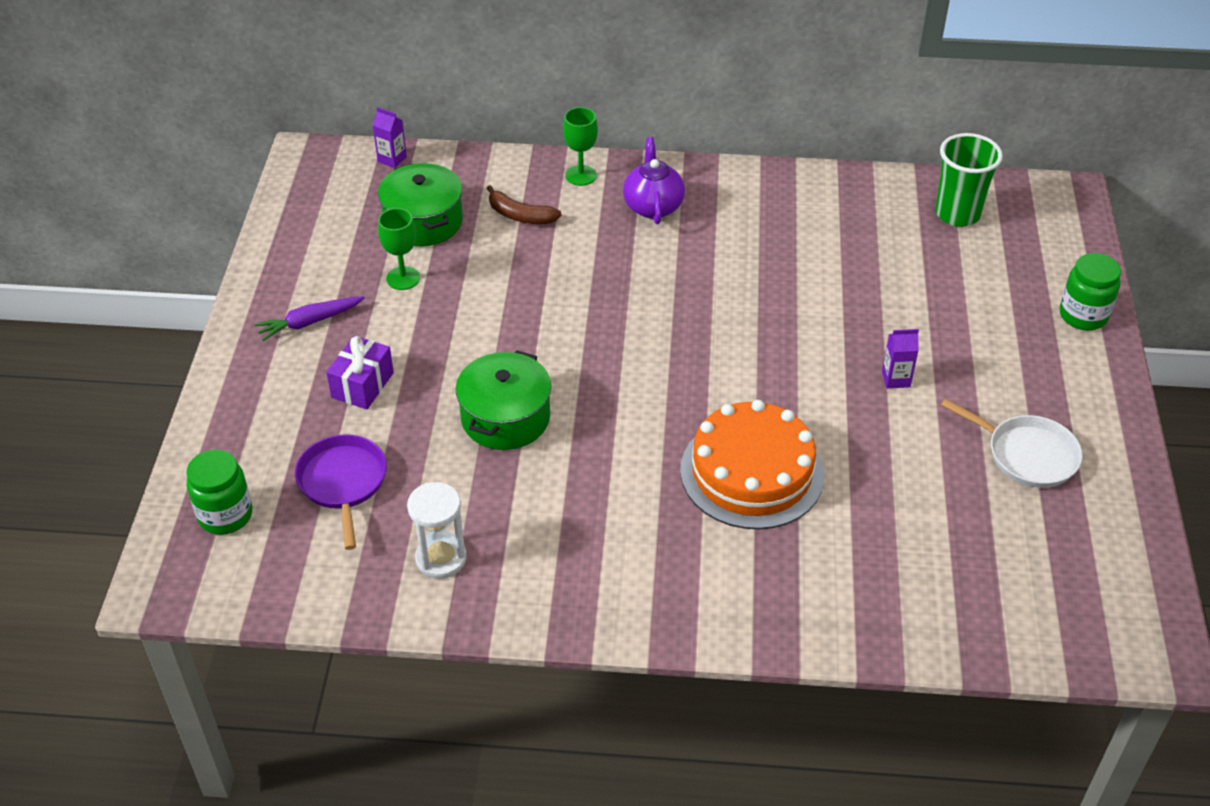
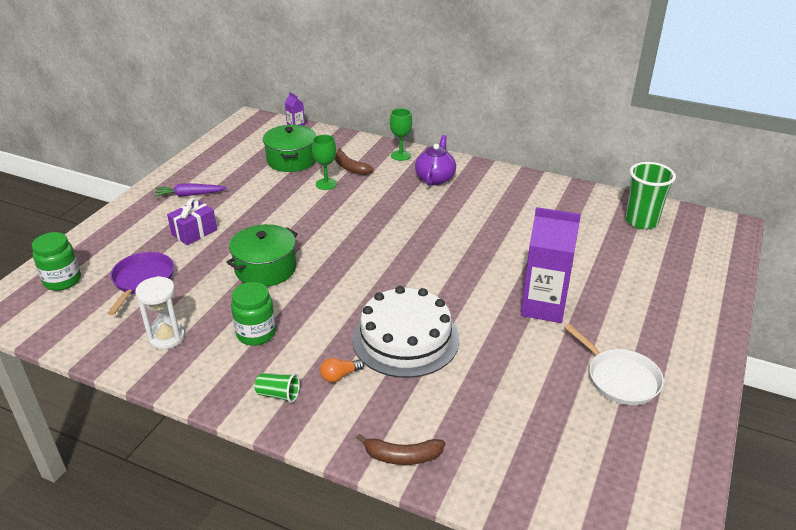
camera: 20 degrees right, 10 degrees down
green goblet [378,208,420,290] -> green goblet moved to [312,135,337,190]
orange cake [680,400,824,529] -> white cake [352,286,459,378]
purple carton [882,329,919,388] -> purple carton [521,207,581,323], size x2.21
green jar [1060,253,1121,330] -> green jar moved to [231,282,276,346]
none -> green cup [255,373,300,403]
none -> orange light bulb [320,358,364,382]
none -> brown banana [357,434,445,465]

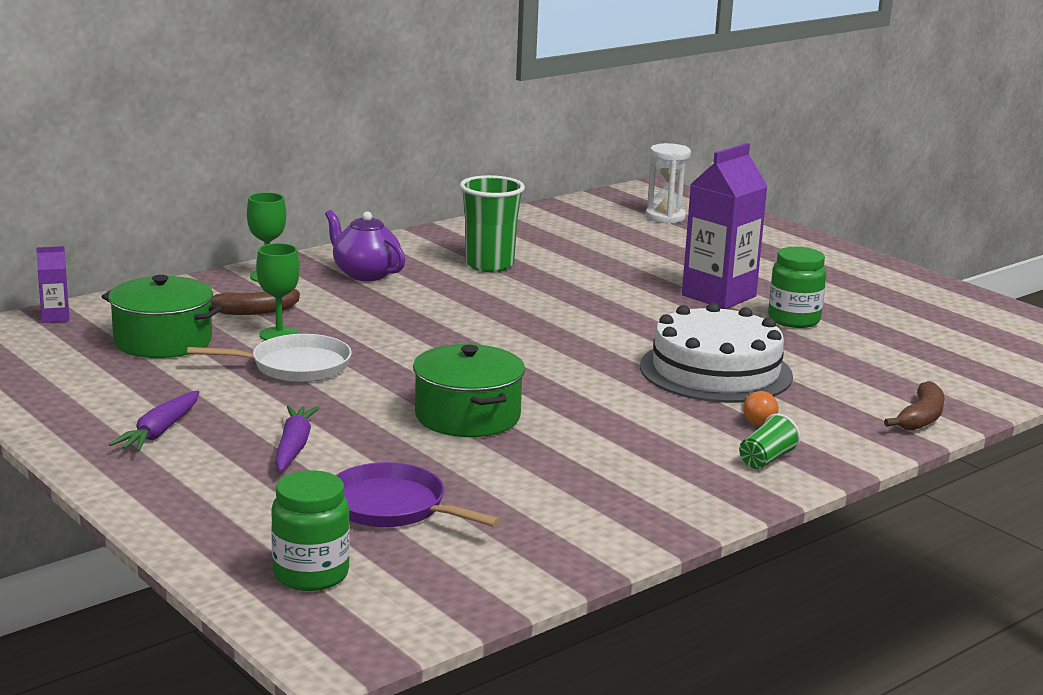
camera: 65 degrees left, 15 degrees down
white hourglass [135,276,185,350] -> white hourglass moved to [646,143,691,224]
purple gift [167,198,217,245] -> purple carrot [275,405,320,472]
green jar [231,282,276,346] -> green jar moved to [768,247,826,328]
white pan [564,324,664,405] -> white pan moved to [187,334,352,382]
green cup [625,162,676,229] -> green cup moved to [460,175,525,272]

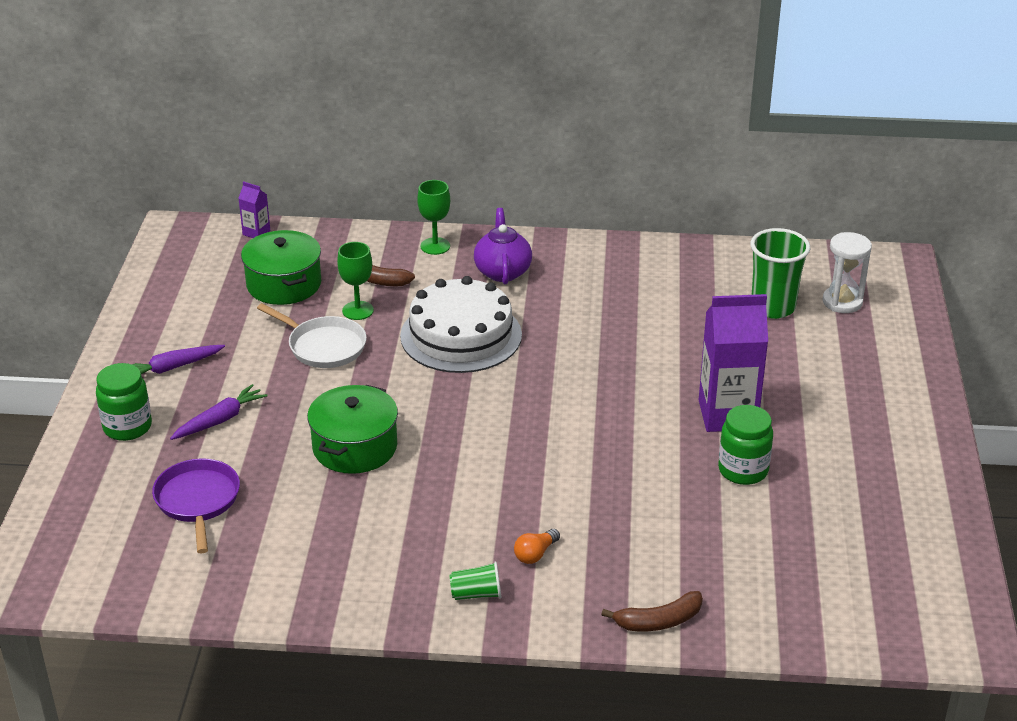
camera: 45 degrees right, 15 degrees up
green jar [271,470,350,591] -> green jar moved to [96,363,152,441]
green cup [460,175,525,272] -> green cup moved to [750,228,810,319]
white cake [640,303,793,403] -> white cake moved to [400,276,522,373]

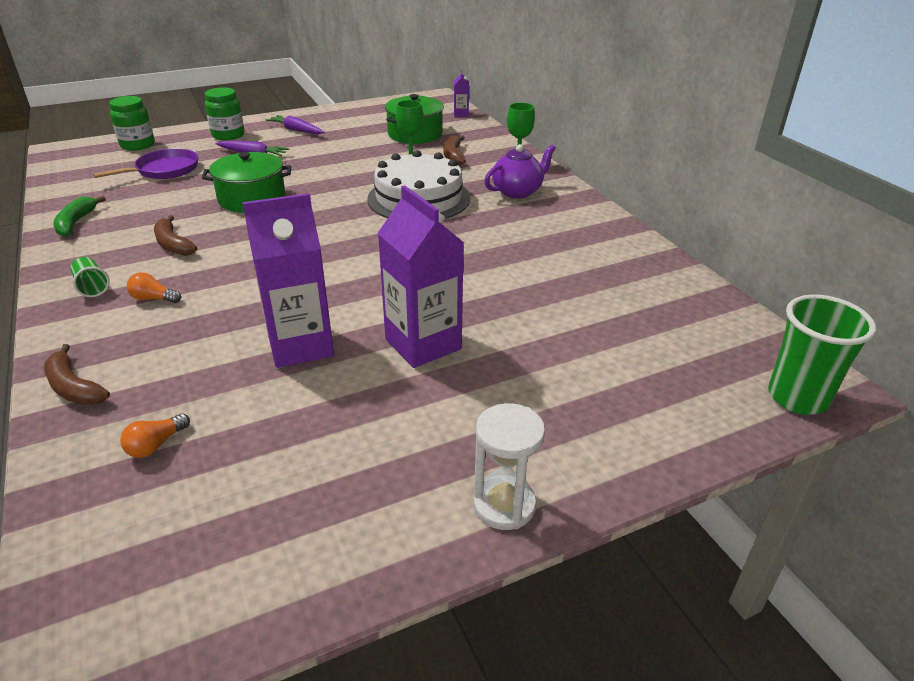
camera: 60 degrees right, 0 degrees up
white pan [257,303,367,368] -> none
green jar [718,405,773,485] -> green jar moved to [109,96,155,151]
green cup [750,228,810,319] -> green cup moved to [768,294,876,415]
white hourglass [822,232,872,313] -> white hourglass moved to [473,403,545,530]
none -> green banana [53,196,106,237]
none -> orange light bulb [120,413,190,458]
none -> brown banana [154,215,197,256]
none -> purple carton [242,193,334,368]

